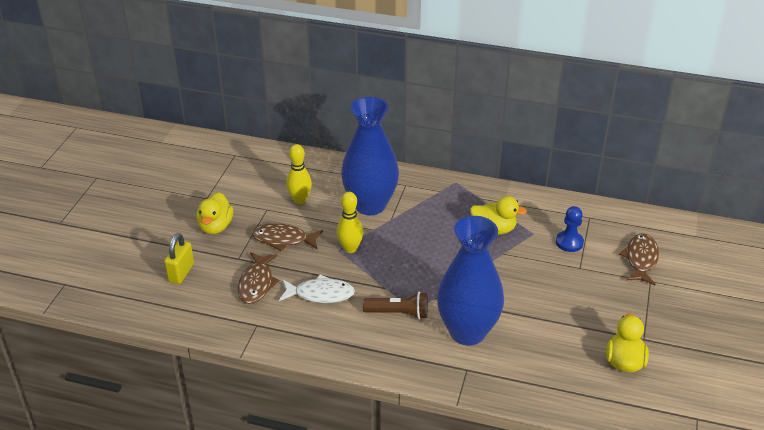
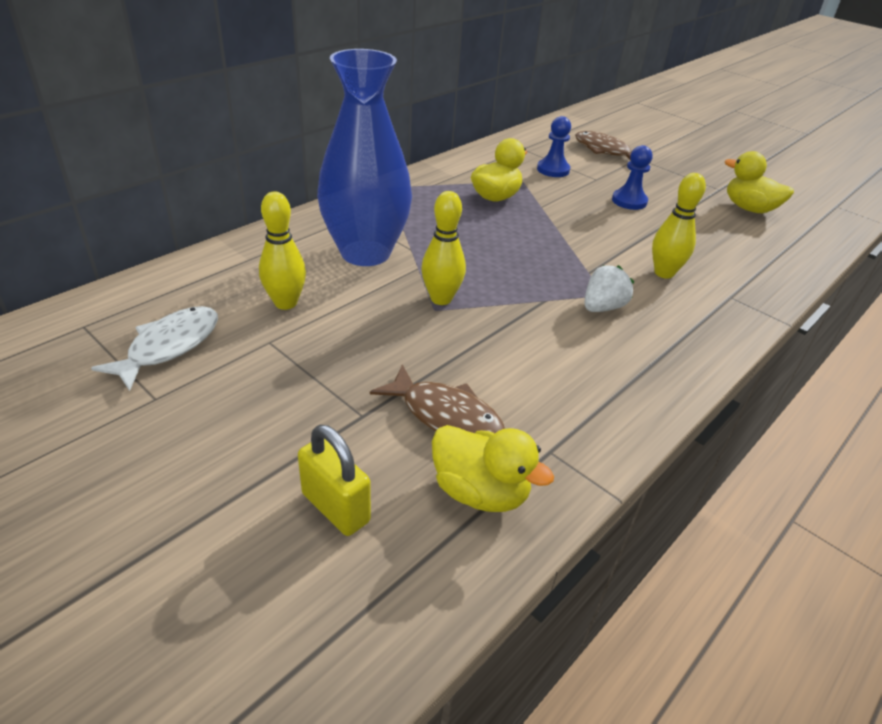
camera: 65 degrees left, 0 degrees up
yellow duck [196,192,233,234] -> yellow duck moved to [432,425,554,512]
brown fish [252,223,323,251] -> none
white fish [279,275,355,303] -> white fish moved to [91,306,218,391]
brown flashlight [363,292,428,319] -> white strawberry [585,265,634,312]
blue vase [437,216,504,345] -> yellow bowling pin [652,173,706,279]
none -> blue pawn [612,145,652,210]

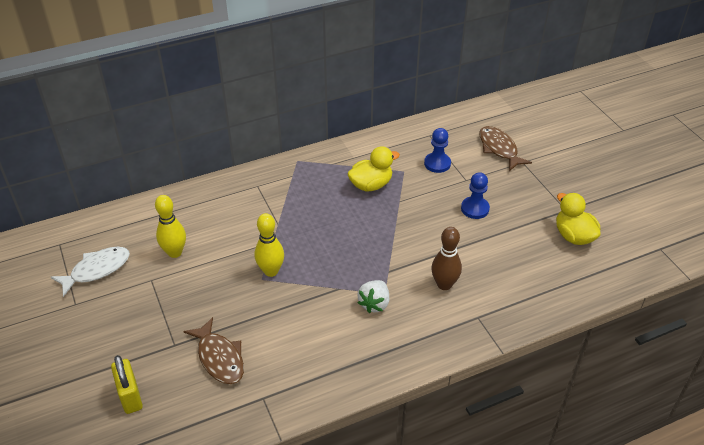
camera: 25 degrees right, 5 degrees up
blue vase [317,49,412,266] -> none
yellow duck [432,425,554,512] -> none
white strawberry [585,265,634,312] -> white strawberry turned 135 degrees clockwise [358,280,389,313]
yellow bowling pin [652,173,706,279] -> brown bowling pin [431,227,462,290]

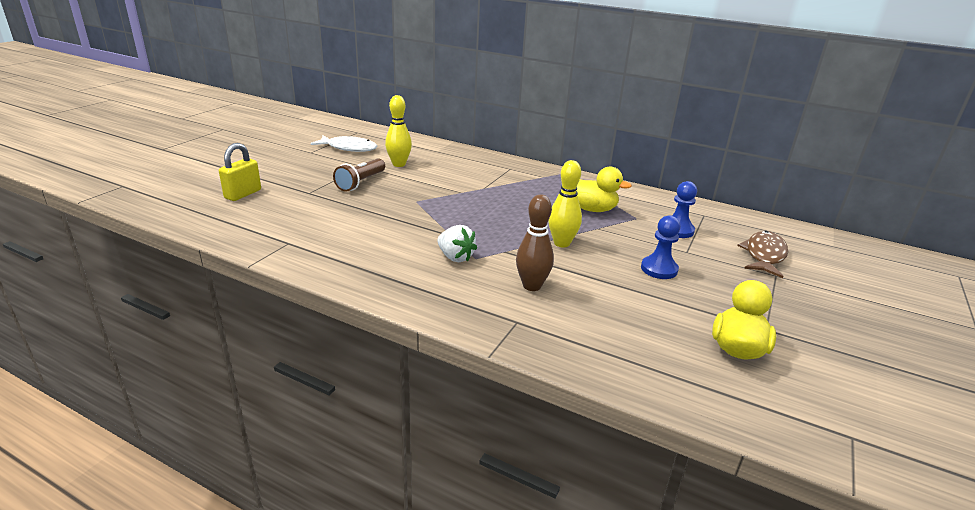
camera: 50 degrees right, 15 degrees down
brown fish [183,317,244,384] -> none
yellow bowling pin [255,213,284,277] -> yellow bowling pin moved to [548,160,582,248]
white strawberry [358,280,389,313] -> white strawberry turned 120 degrees counterclockwise [437,225,477,262]
none -> brown flashlight [333,158,385,192]

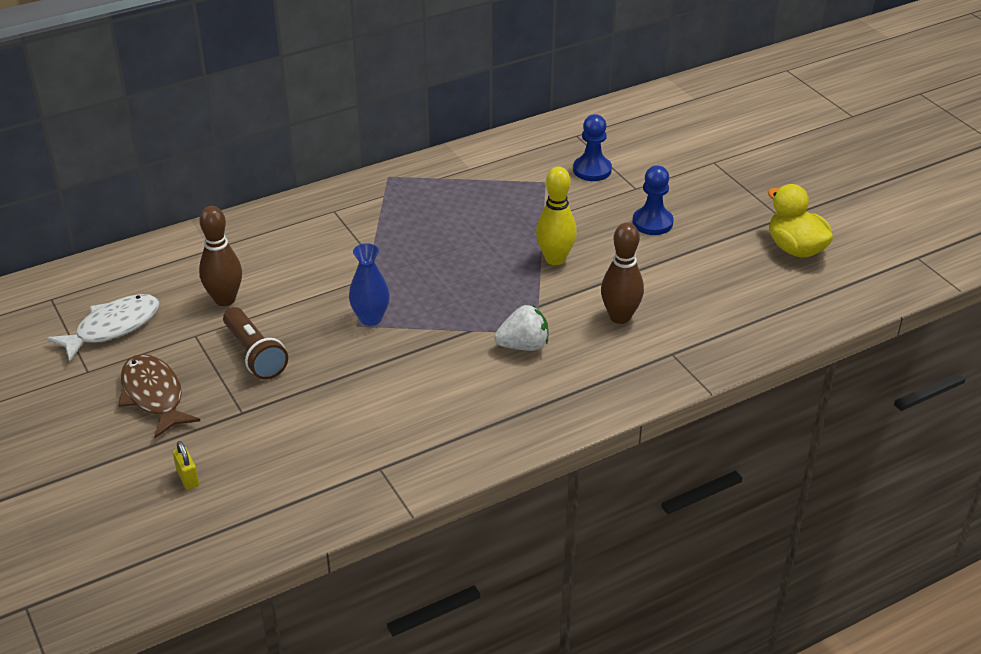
camera: 55 degrees left, 10 degrees up
yellow padlock [219,143,261,201] -> yellow padlock [173,441,199,490], size x0.55
yellow bowling pin [385,95,412,167] -> brown bowling pin [199,206,242,306]
yellow duck [576,166,632,212] -> none
brown fish [737,231,788,278] -> brown fish moved to [118,354,200,438]
none -> blue vase [349,243,390,326]

